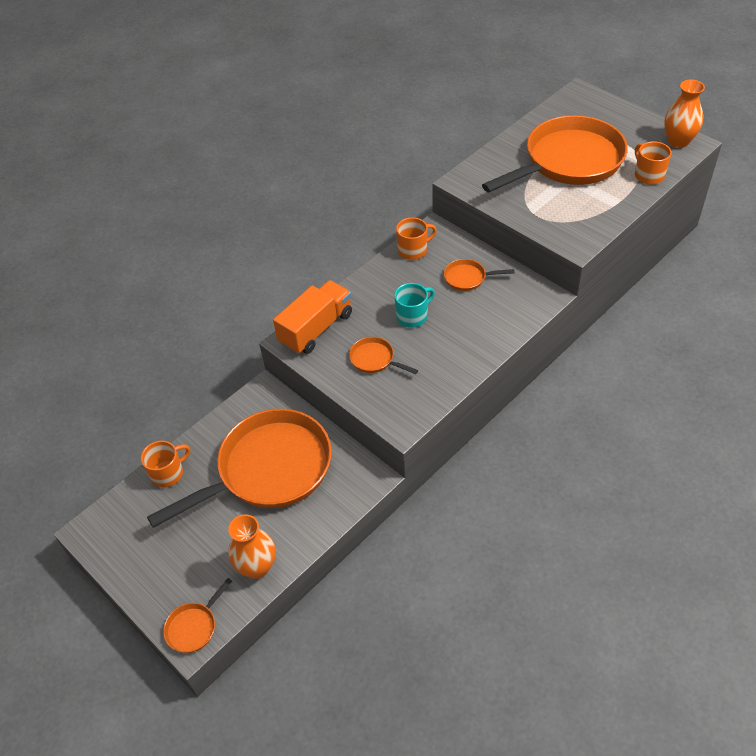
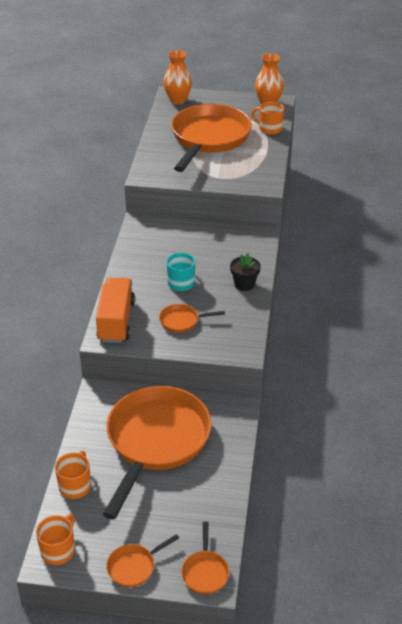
camera: 40 degrees left, 10 degrees down
orange vase [228,514,276,579] -> orange vase moved to [163,50,192,104]
orange mug [396,217,437,260] -> orange mug moved to [36,514,75,565]
orange pan [444,259,515,291] -> orange pan moved to [106,534,179,587]
none -> black flower pot [230,253,261,291]

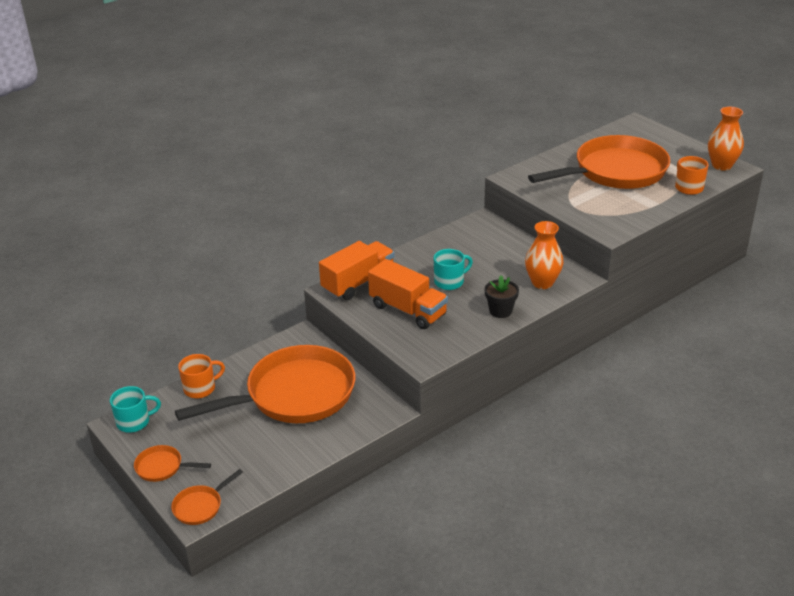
camera: 45 degrees right, 5 degrees down
orange mug [36,514,75,565] -> turquoise mug [110,386,161,433]
orange pan [159,304,225,333] -> orange truck [368,259,448,329]
orange vase [163,50,192,104] -> orange vase moved to [525,221,563,289]

